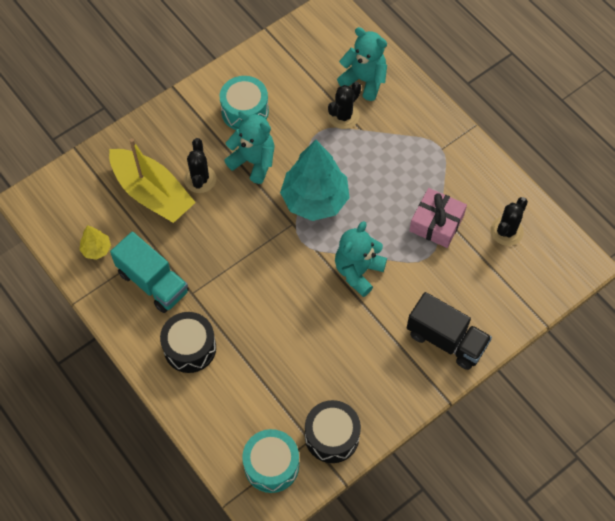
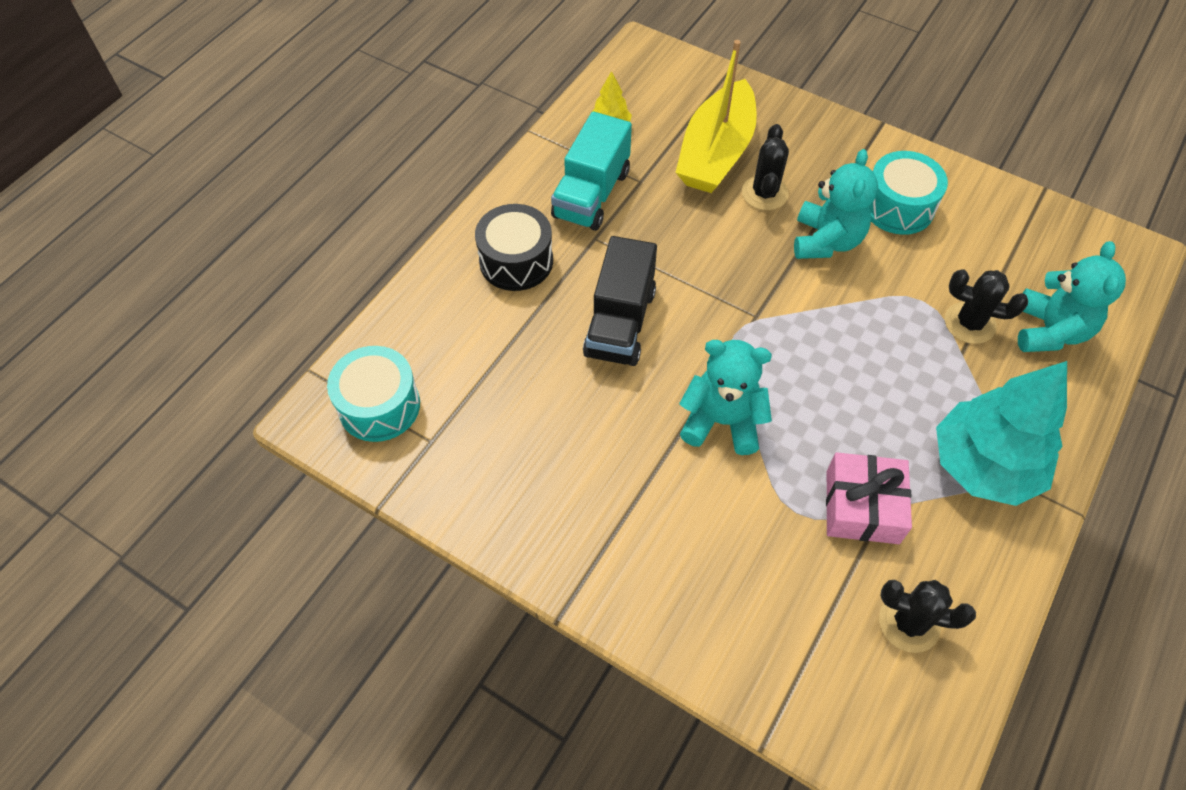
camera: 70 degrees right, 5 degrees down
black cactus [184,138,216,193] -> black cactus turned 60 degrees counterclockwise [742,124,789,210]
turquoise tree [280,140,350,221] -> turquoise tree moved to [936,361,1067,506]
black drum [305,400,361,463] -> none
black truck [407,292,492,370] -> black truck moved to [583,236,657,366]

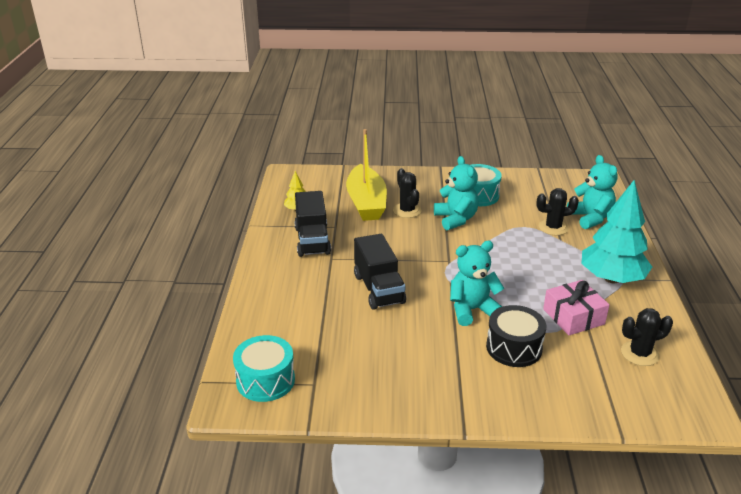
camera: 30 degrees left, 25 degrees down
black drum [475,204,553,291] -> black drum moved to [486,305,547,367]
turquoise truck [551,111,632,231] -> black truck [294,191,331,257]

